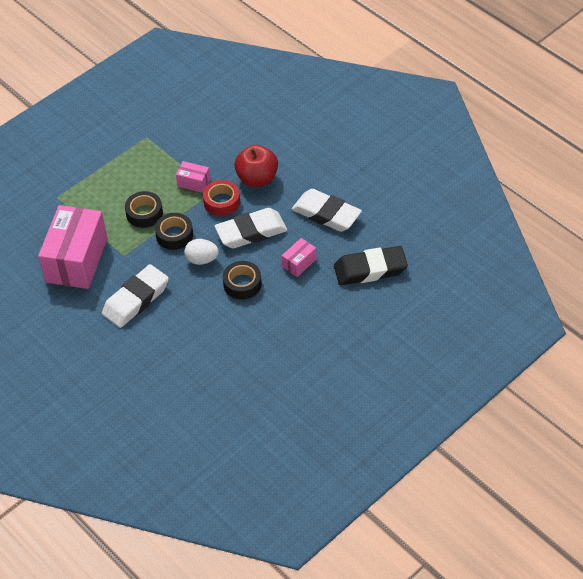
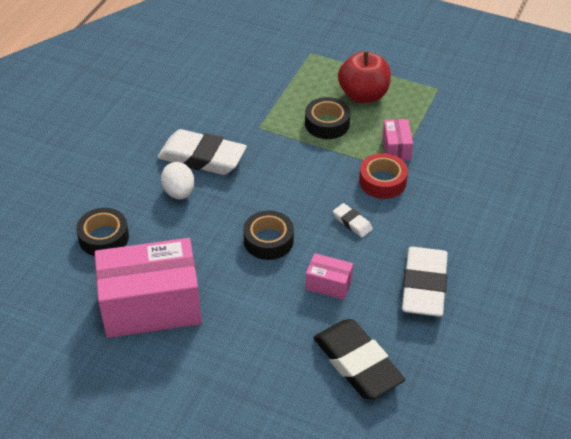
camera: 65 degrees right, 5 degrees down
pink box [38,205,108,289] -> pink box moved to [95,238,202,338]
black tape [155,213,193,250] -> black tape moved to [76,208,129,256]
white egg [184,239,219,265] -> white egg moved to [161,162,195,199]
white eraser [215,208,287,248] -> white eraser [333,203,373,238], size x0.46
red apple [234,145,278,187] -> red apple moved to [338,51,391,103]

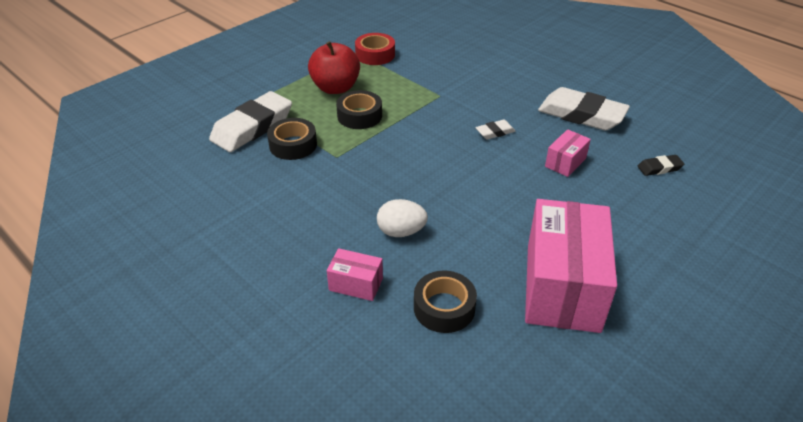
camera: 70 degrees left, 5 degrees down
white eraser [157,129,247,175] -> white eraser moved to [209,91,292,152]
black tape [243,210,294,260] -> black tape moved to [267,118,317,160]
black eraser [313,319,405,399] -> black eraser [638,155,684,176], size x0.46
red tape [359,153,408,199] -> red tape moved to [355,33,395,65]
pink box [382,119,413,161] -> pink box moved to [327,248,383,301]

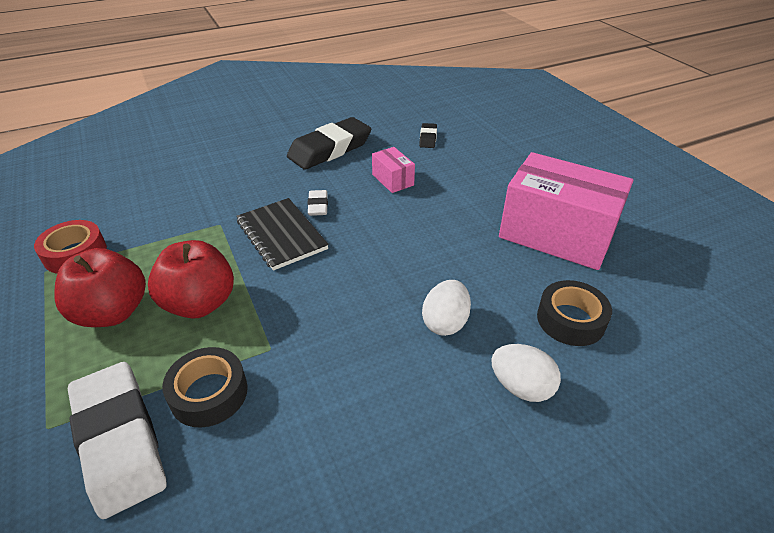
camera: 70 degrees left, 0 degrees up
pink box [327,248,383,301] -> white egg [491,344,561,402]
black tape [336,90,382,129] -> red apple [148,240,234,318]
white eraser [538,87,630,130] -> black eraser [287,117,371,170]
none -> black notebook [236,198,329,271]

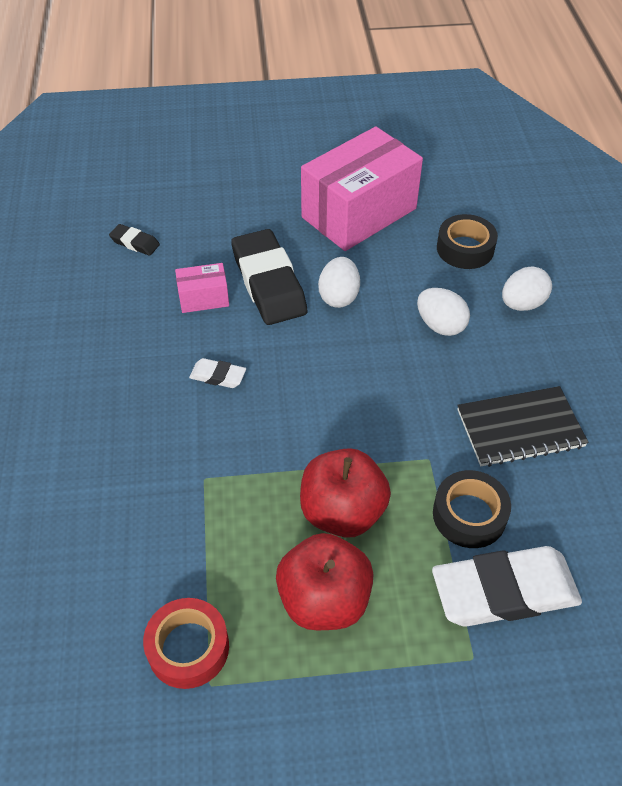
camera: 70 degrees left, 10 degrees up
black notebook [236,198,329,271] -> black notebook moved to [457,386,588,467]
black eraser [287,117,371,170] -> black eraser moved to [231,229,307,325]
none -> white egg [318,257,360,308]

